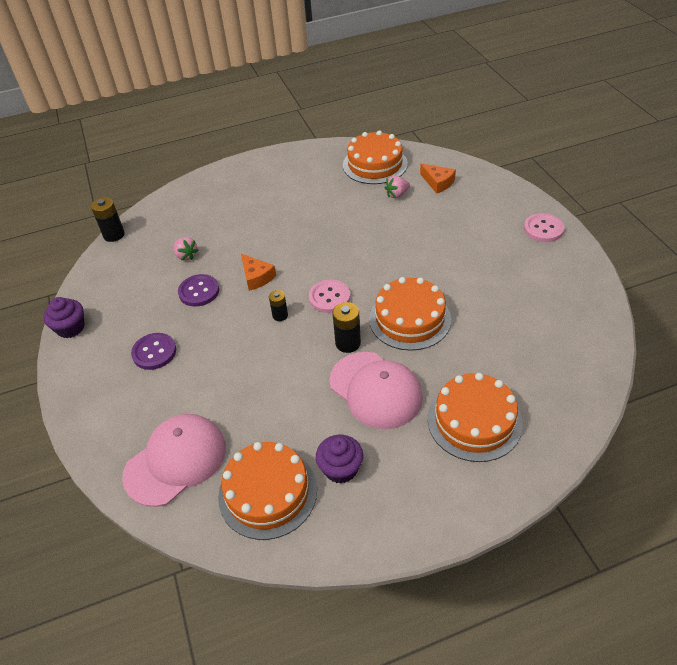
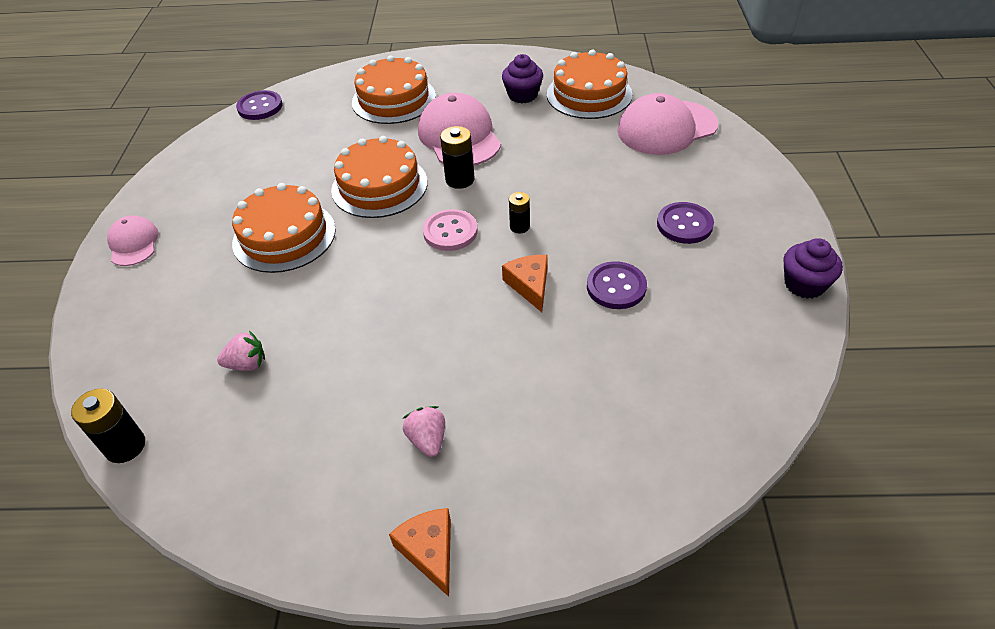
camera: 160 degrees left, 0 degrees up
black battery [91,197,125,242] -> black battery moved to [71,389,145,463]
pink strawberry [174,237,199,261] -> pink strawberry moved to [403,406,445,457]
orange cake [343,130,408,184] -> orange cake moved to [232,183,336,273]
orange cheese [420,164,456,194] -> orange cheese moved to [389,508,451,597]
pink button [524,213,564,242] -> pink cap [107,215,159,266]
none -> purple button [236,90,283,120]

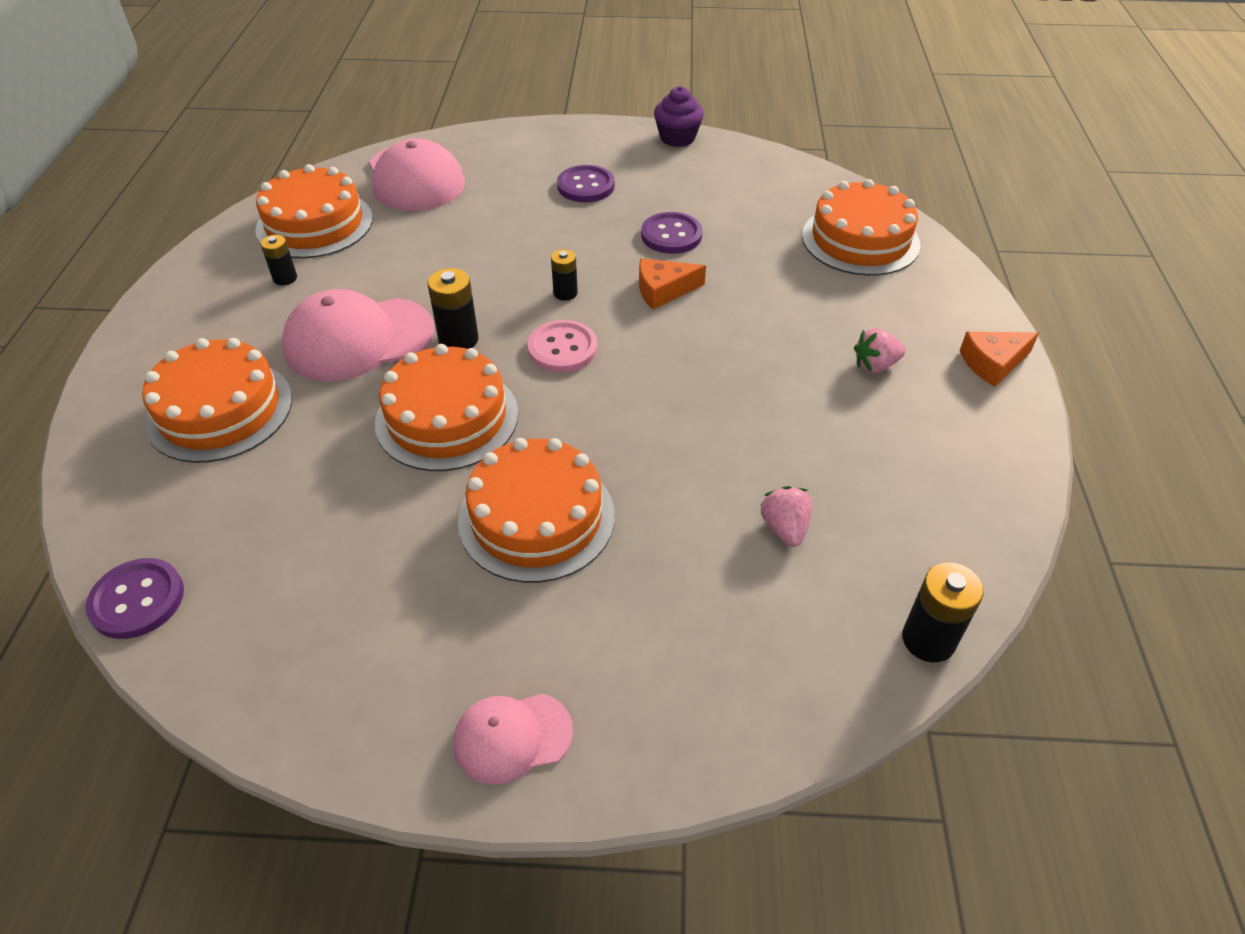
camera: 90 degrees left, 0 degrees up
purple cupcake [502,54,543,103] -> black battery [260,235,297,285]
none -> orange cake [802,179,921,276]

